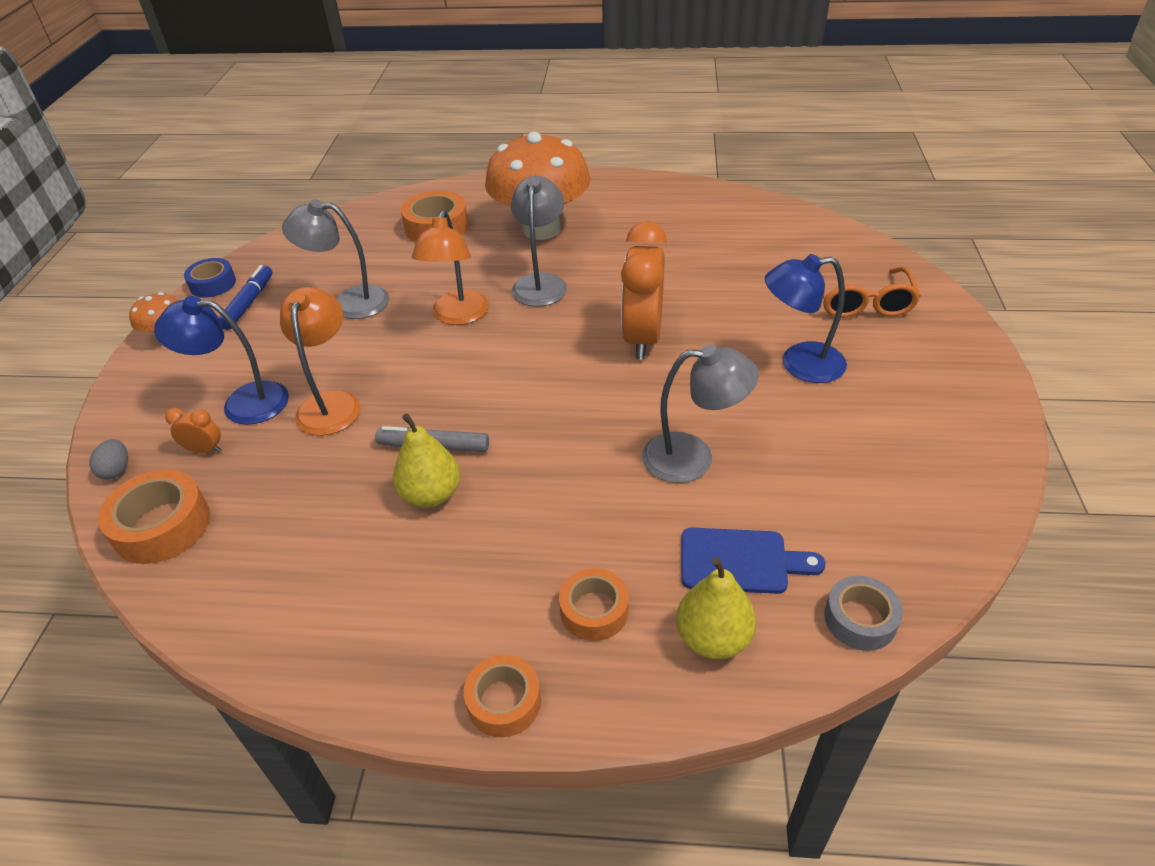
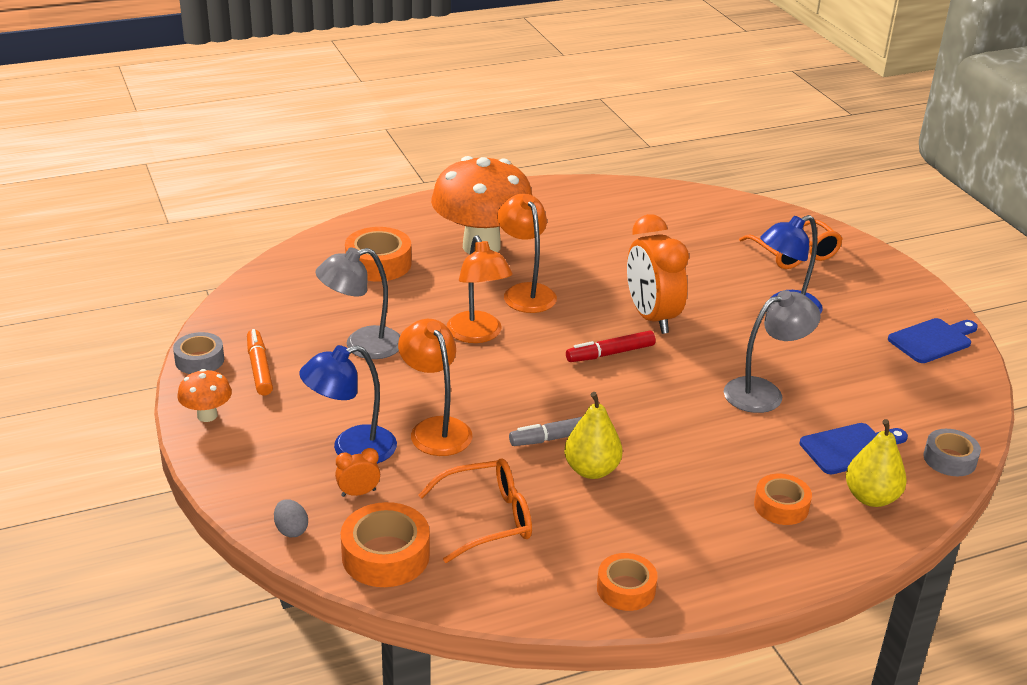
camera: 30 degrees left, 10 degrees down
blue tape [184,258,236,298] -> grey tape [173,332,224,374]
blue marker [218,265,273,330] -> orange marker [247,329,273,396]
orange tape [464,655,541,737] -> orange tape moved to [597,553,658,611]
grey lamp [511,176,567,307] -> orange lamp [497,194,557,313]
none -> orange glasses [418,458,532,563]
none -> red marker [566,331,656,362]
none -> blue cutting board [888,318,978,363]

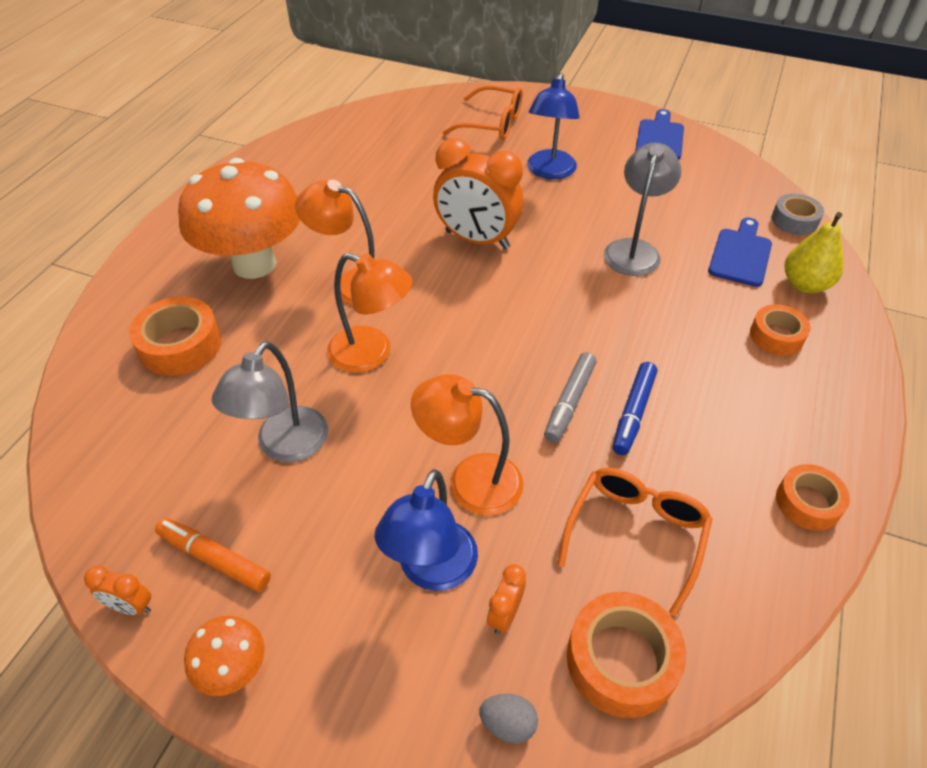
camera: 45 degrees left, 15 degrees up
grey tape [173,332,224,374] -> orange clock [84,566,151,615]
yellow pear [564,392,623,479] -> blue marker [613,362,657,455]
red marker [566,331,656,362] -> none

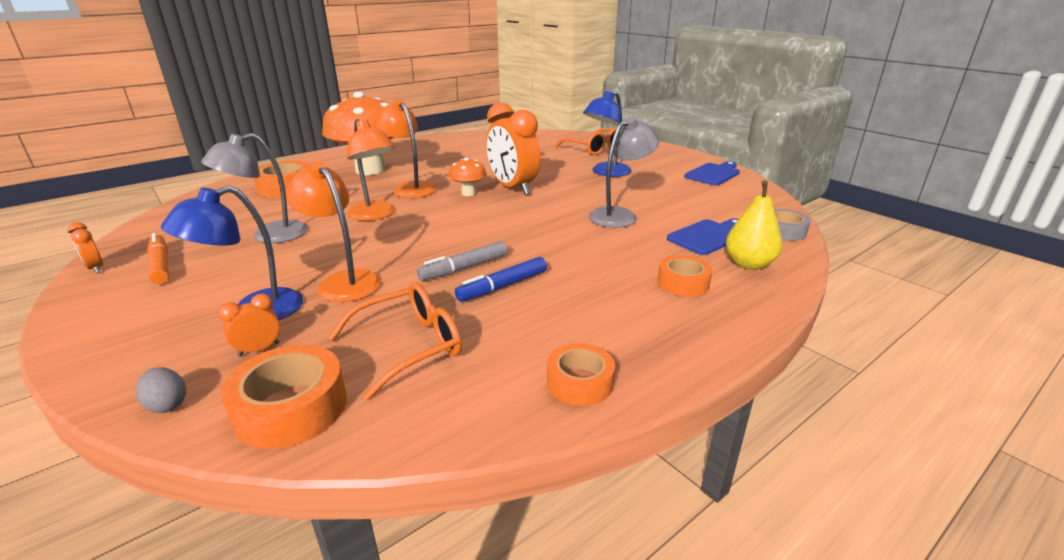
camera: 30 degrees right, 20 degrees down
orange mushroom [184,616,265,696] -> orange mushroom moved to [448,158,487,196]

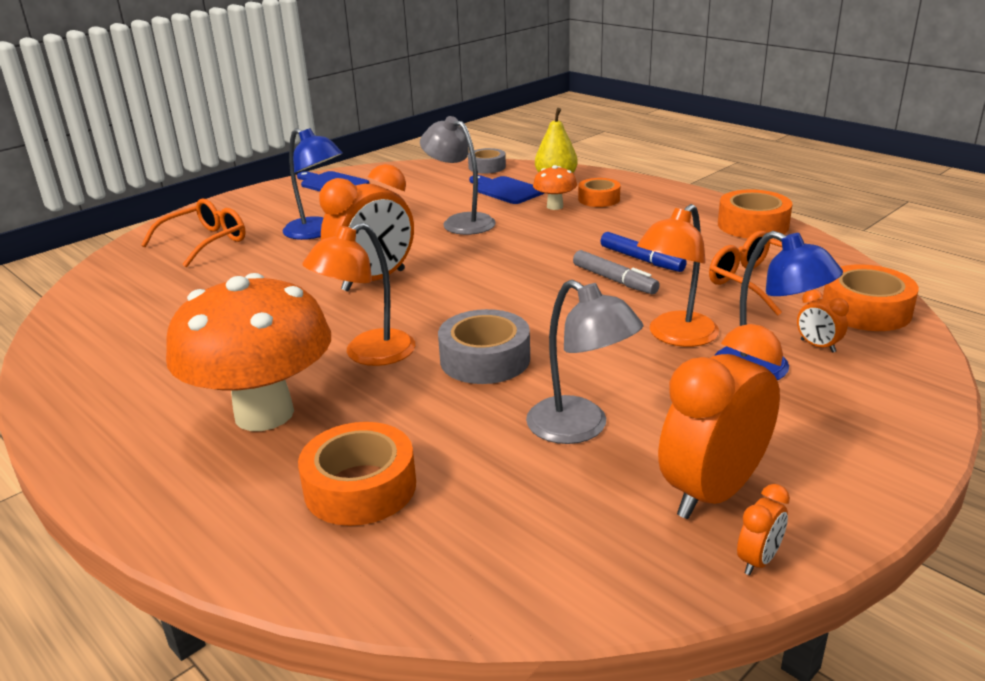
camera: 95 degrees left, 0 degrees up
grey egg [136,367,186,413] -> none
orange marker [147,233,169,284] -> orange clock [658,324,783,519]
orange lamp [347,119,395,221] -> grey tape [438,309,530,384]
orange mushroom [448,158,487,196] -> orange mushroom moved to [533,165,577,210]
orange tape [547,343,615,406] -> orange tape [718,189,793,239], size x1.52

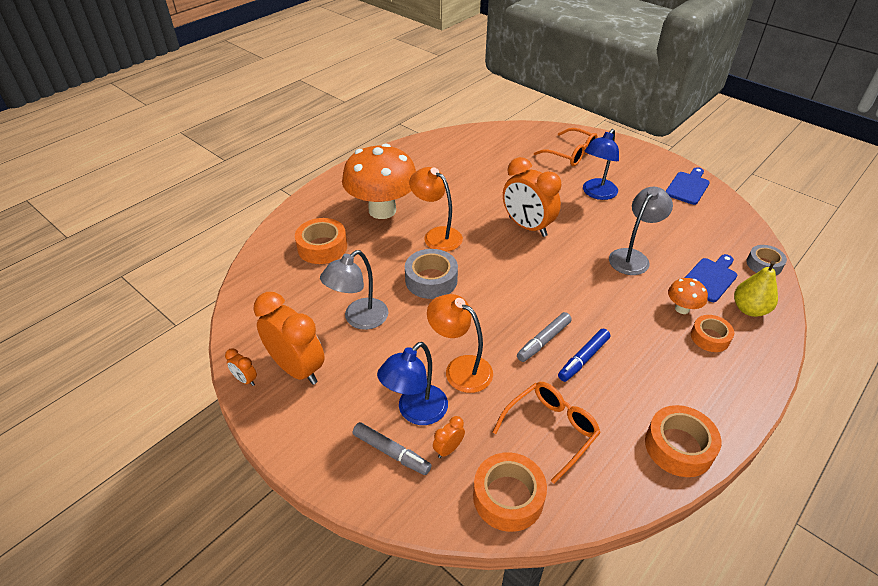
camera: 85 degrees right, 15 degrees up
none -> grey marker [353,422,431,475]

